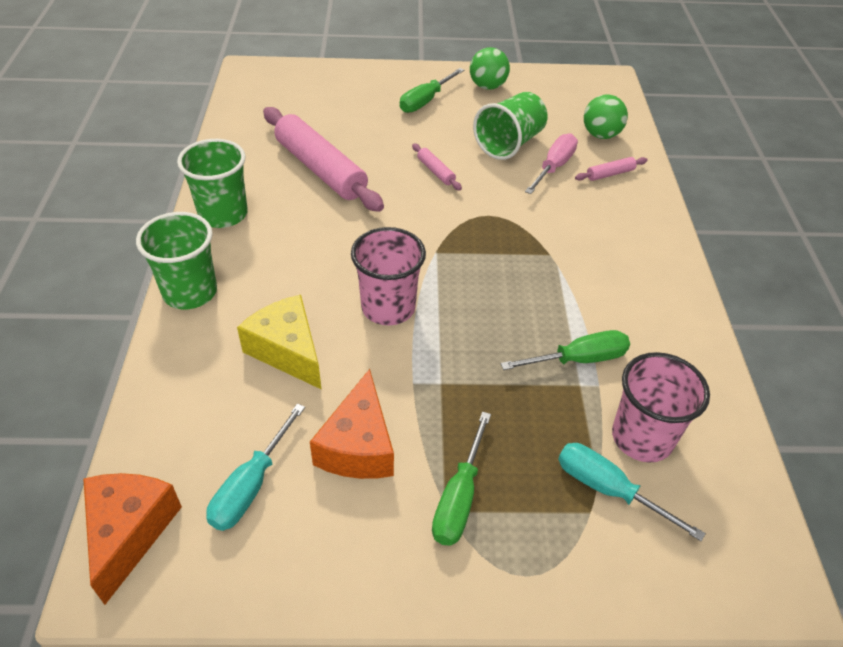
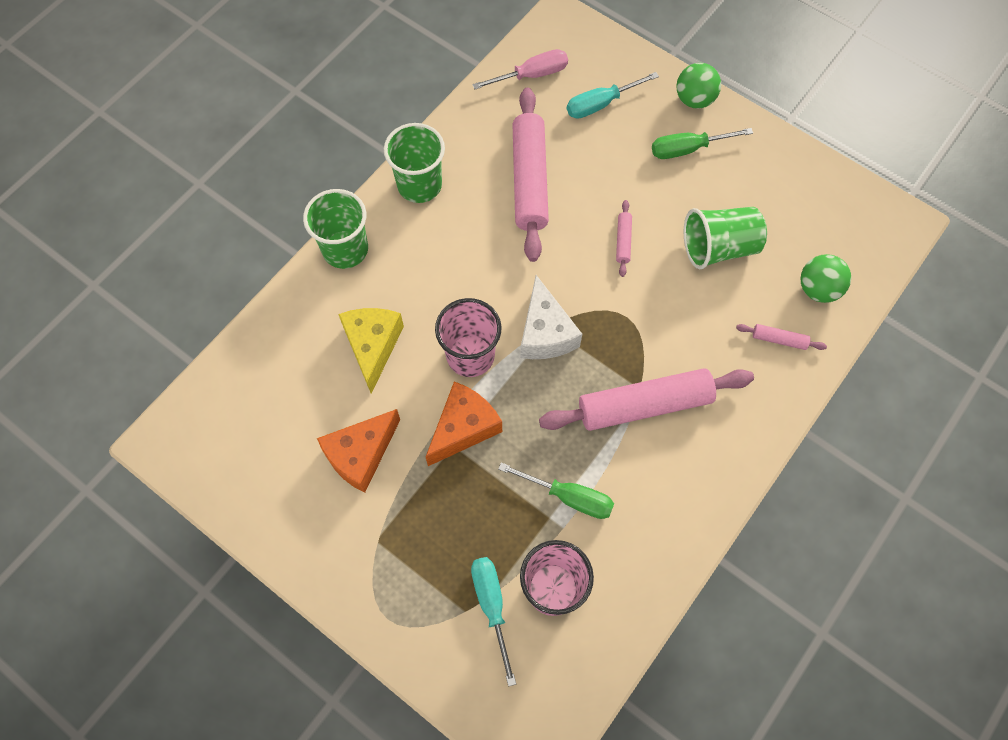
camera: 40 degrees right, 20 degrees up
orange cheese [83,473,182,605] -> orange cheese moved to [426,382,502,466]
turquoise screwdriver [206,403,305,531] -> turquoise screwdriver moved to [567,72,659,119]
green screwdriver [432,412,491,546] -> none
green ball [470,47,510,90] -> green ball moved to [676,63,721,109]
pink screwdriver [525,133,578,194] -> pink screwdriver moved to [472,49,568,90]
none -> white cheese [520,275,582,359]
none -> pink rolling pin [539,368,754,431]

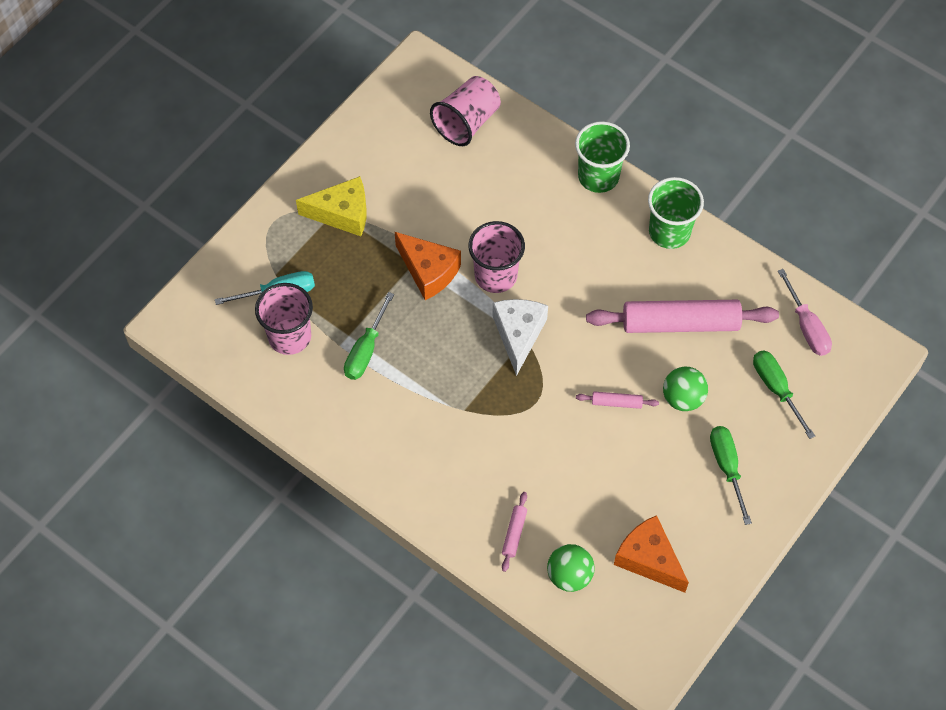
camera: 90 degrees right, 5 degrees down
orange cheese [317,409,400,493] -> orange cheese moved to [614,515,689,593]
yellow cheese [338,308,404,394] -> yellow cheese moved to [296,176,367,236]
white cheese [520,275,582,359] -> white cheese turned 105 degrees clockwise [492,299,548,376]
pink rolling pin [539,368,754,431] -> none
turquoise screwdriver [567,72,659,119] -> green screwdriver [753,350,815,439]
green ball [676,63,721,109] -> green ball moved to [663,367,708,411]
green cup [684,207,767,269] -> none
none -> pink cup [430,76,501,146]

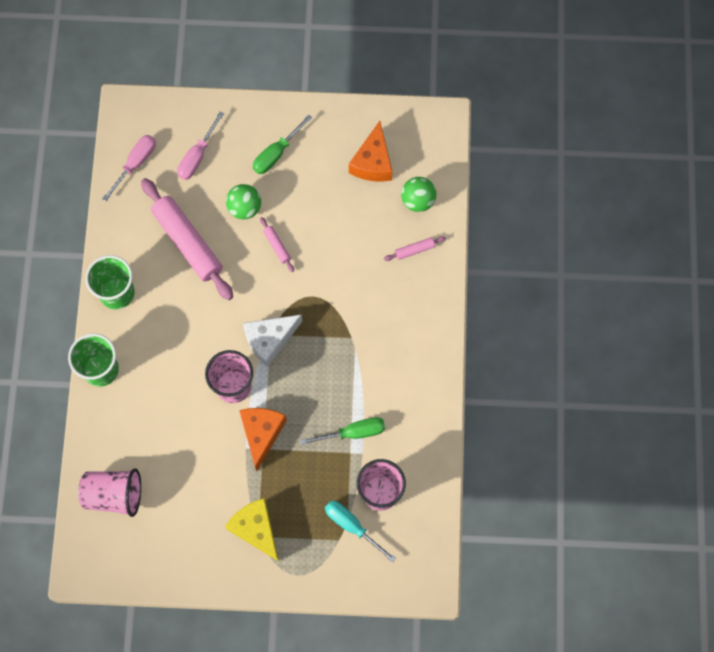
camera: 125 degrees left, 10 degrees up
green screwdriver [753,350,815,439] -> pink screwdriver [177,111,224,180]

